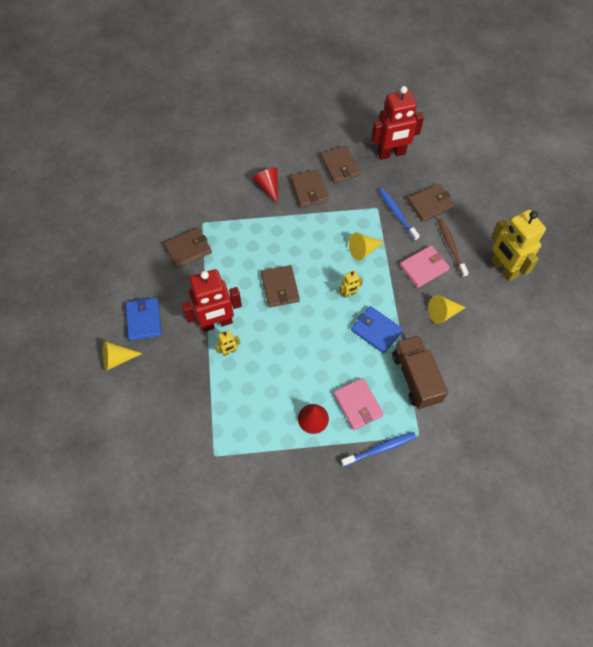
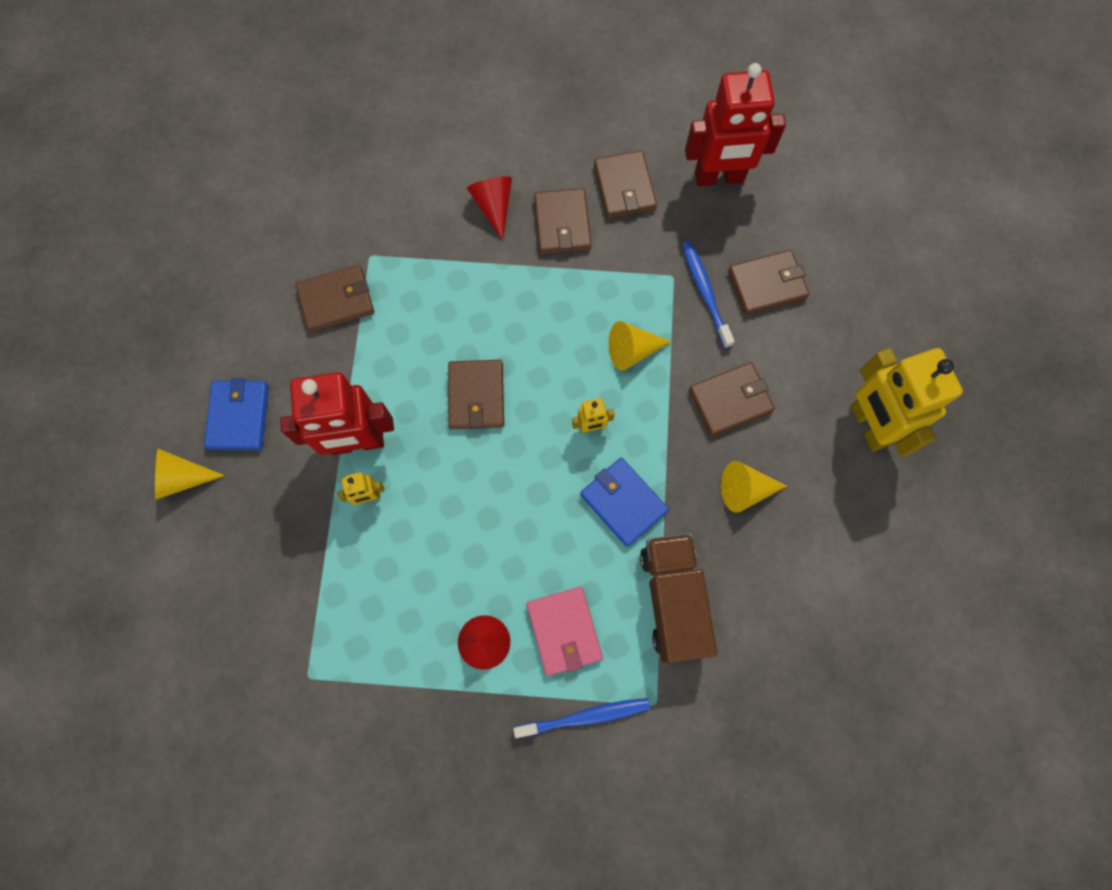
camera: 10 degrees right, 10 degrees up
pink wallet [400,245,450,288] -> brown wallet [689,363,775,436]
brown toothbrush [437,218,468,277] -> none

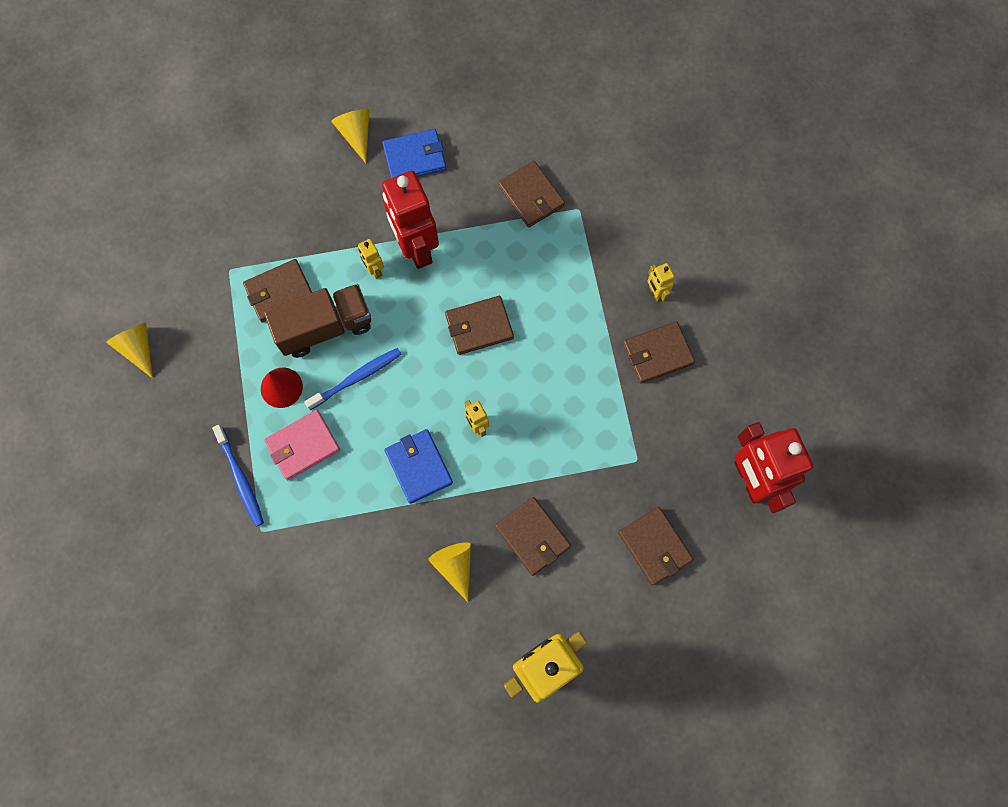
camera: 75 degrees right, 0 degrees up
red cone [467,177,512,241] -> yellow robot [648,263,675,302]
blue wallet [580,458,669,547] -> blue wallet turned 60 degrees counterclockwise [384,429,453,504]
brown wallet [594,151,657,219] -> brown wallet moved to [243,259,312,323]
yellow cone [609,321,672,371] -> yellow cone moved to [106,323,153,378]
brown truck [640,533,717,663] -> brown truck moved to [264,284,371,358]
blue toothbrush [682,241,735,348] -> blue toothbrush moved to [304,348,401,410]

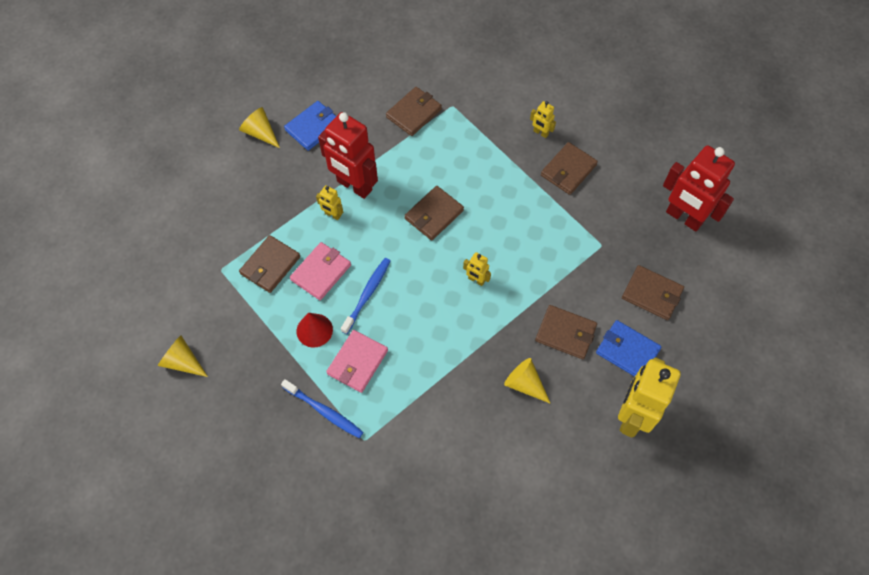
camera: 30 degrees left, 10 degrees down
brown truck [264,284,371,358] -> pink wallet [290,242,351,300]
blue wallet [384,429,453,504] -> blue wallet moved to [596,320,662,377]
brown wallet [498,161,565,227] -> brown wallet turned 75 degrees counterclockwise [386,87,442,136]

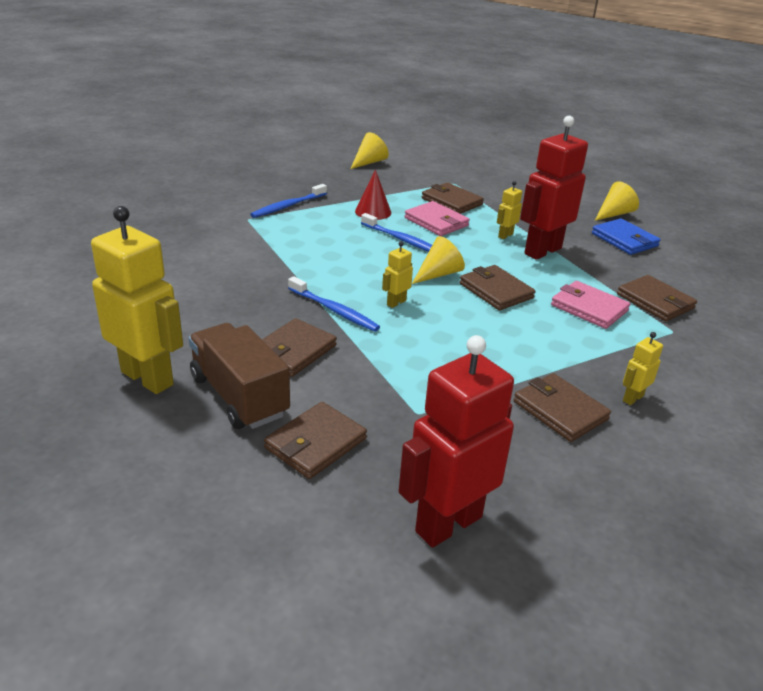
camera: 100 degrees right, 30 degrees down
pink wallet [326,330,388,393] -> pink wallet moved to [551,281,630,329]
yellow cone [504,358,551,404] -> yellow cone moved to [412,236,465,284]
blue wallet [596,320,662,377] -> brown truck [188,323,290,429]
none -> blue toothbrush [288,276,380,332]

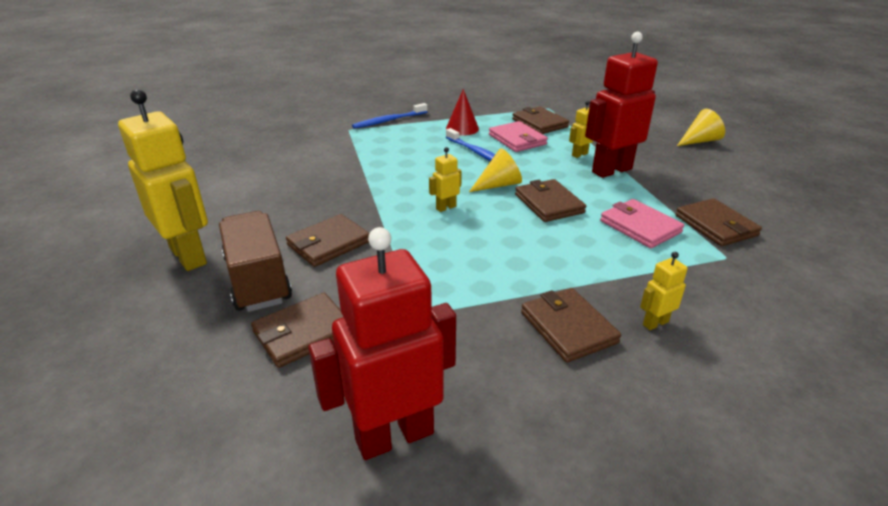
camera: 15 degrees right, 0 degrees up
blue toothbrush [288,276,380,332] -> none
yellow cone [350,132,389,169] -> none
blue wallet [592,218,661,255] -> none

